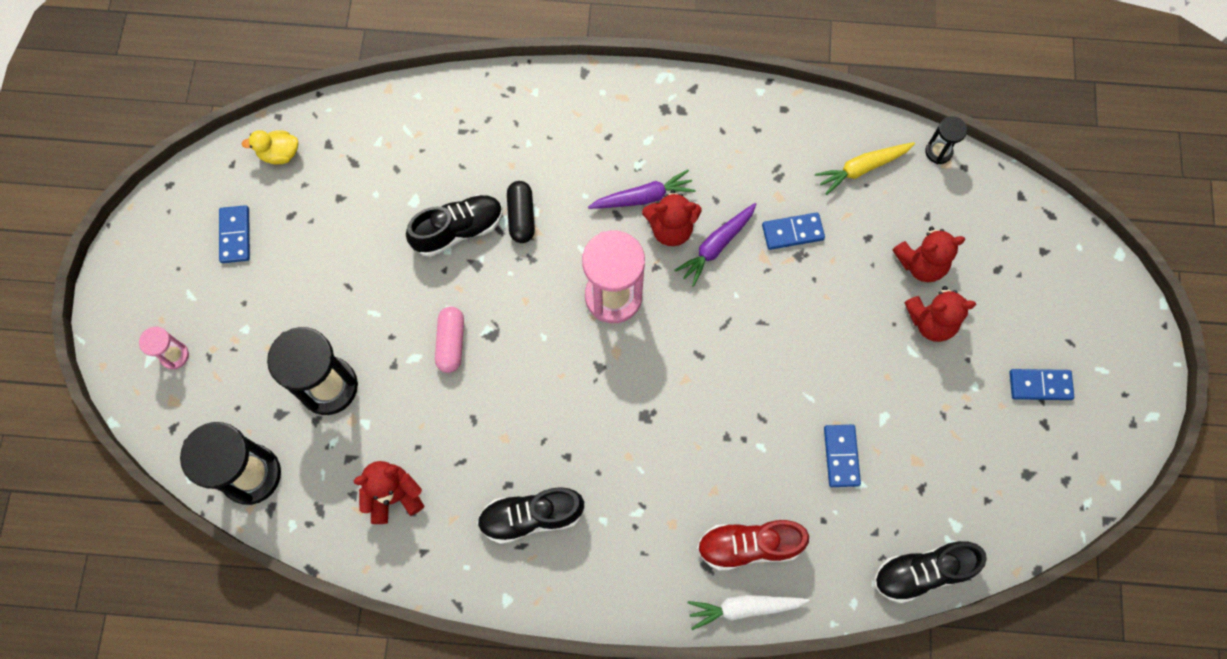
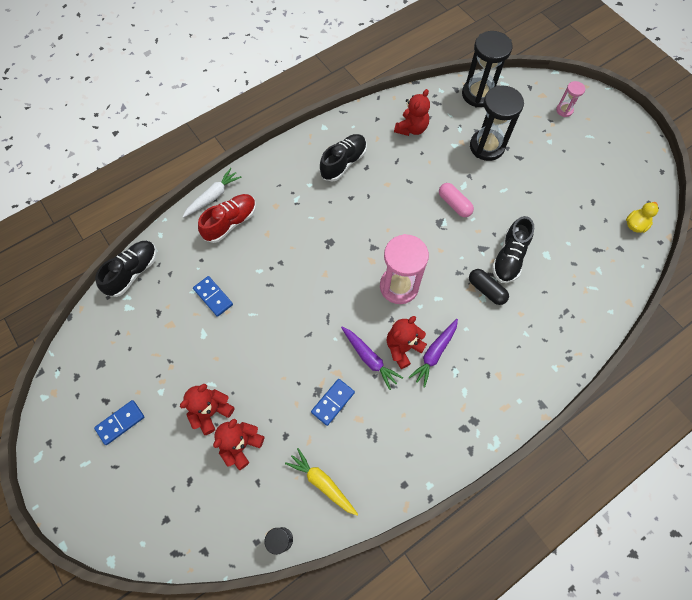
camera: 140 degrees right, 5 degrees down
blue domino [219,205,250,263] -> none
purple carrot [675,203,756,287] -> purple carrot turned 135 degrees clockwise [341,327,403,390]
yellow carrot [815,142,915,195] -> yellow carrot turned 75 degrees counterclockwise [285,448,358,515]

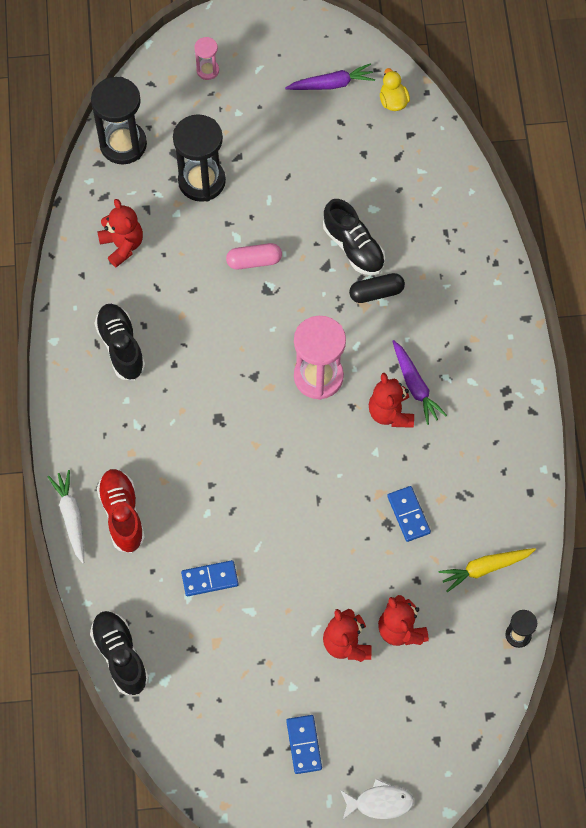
camera: 60 degrees left, 0 degrees up
purple carrot [341,327,403,390] -> purple carrot moved to [285,63,375,90]
none -> white fish [341,779,414,819]

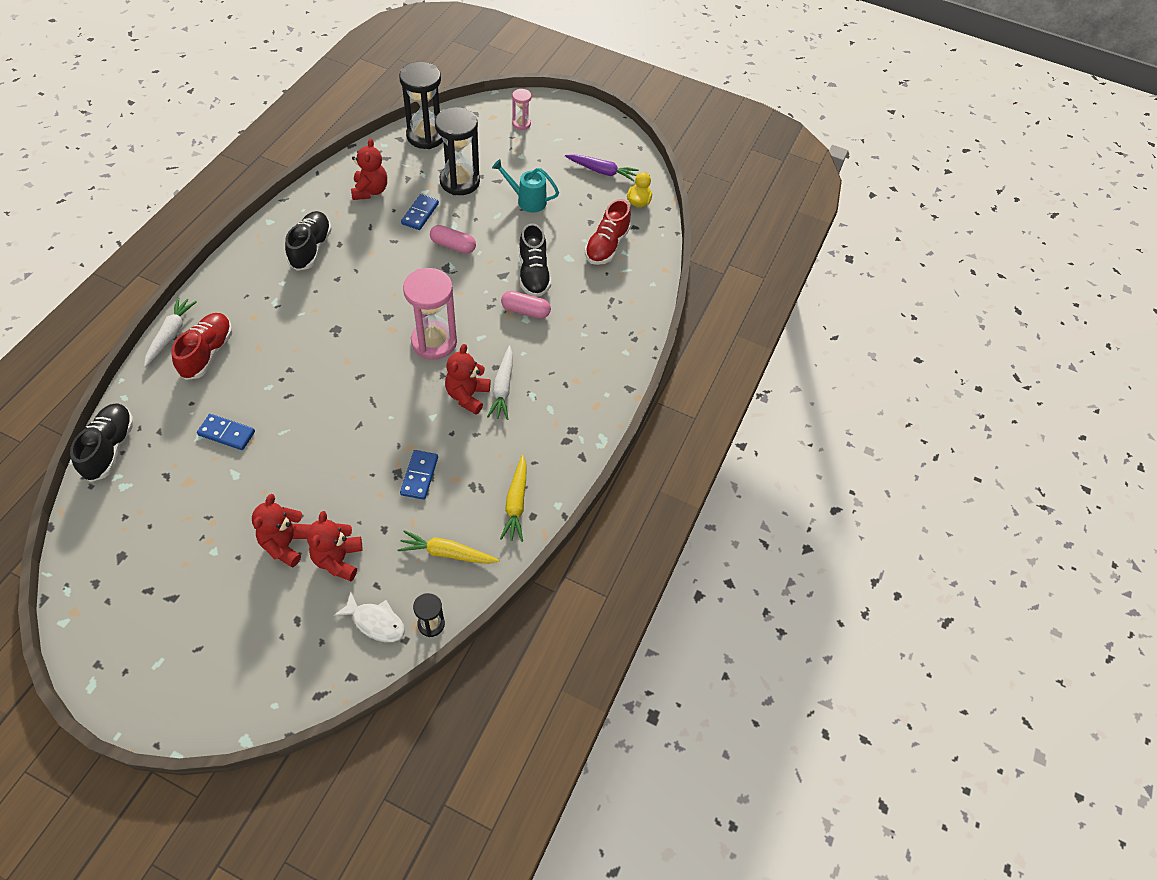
camera: 25 degrees right, 10 degrees down
blue domino [286,715,322,774] -> blue domino moved to [401,194,439,230]
white fish [341,779,414,819] -> white fish moved to [333,592,405,642]
black capsule [349,273,405,303] -> pink capsule [501,291,551,319]
purple carrot [393,340,447,425] -> white carrot [487,345,513,420]
none -> turquoise watering can [492,159,559,213]
none -> yellow carrot [500,455,527,542]
none -> red shoe [585,199,631,265]

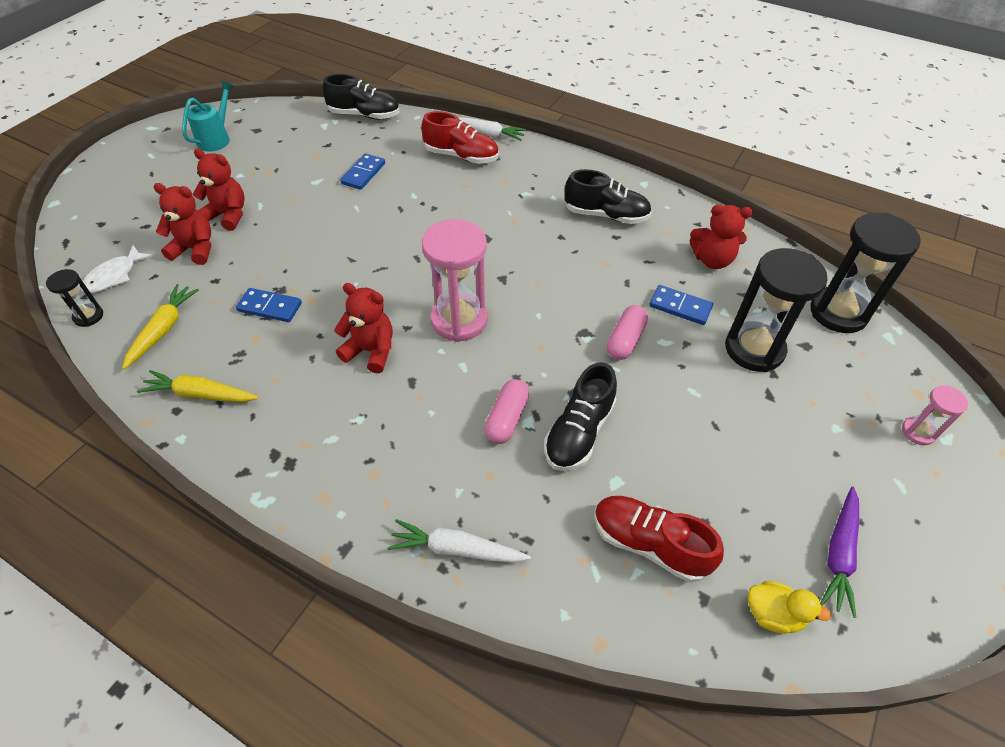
camera: 100 degrees right, 5 degrees down
white carrot [487,345,513,420] -> white carrot moved to [388,519,531,563]
turquoise watering can [492,159,559,213] -> turquoise watering can moved to [182,81,234,152]
black shoe [519,223,551,297] -> black shoe turned 60 degrees counterclockwise [544,362,617,471]

